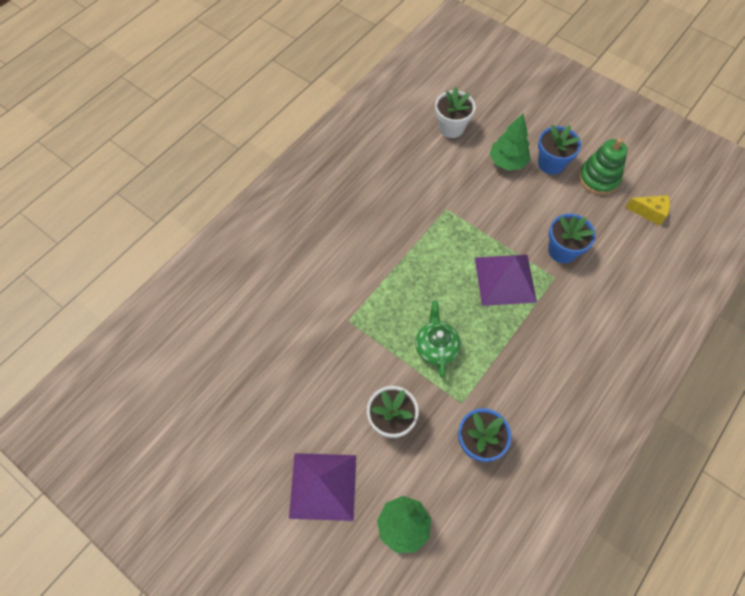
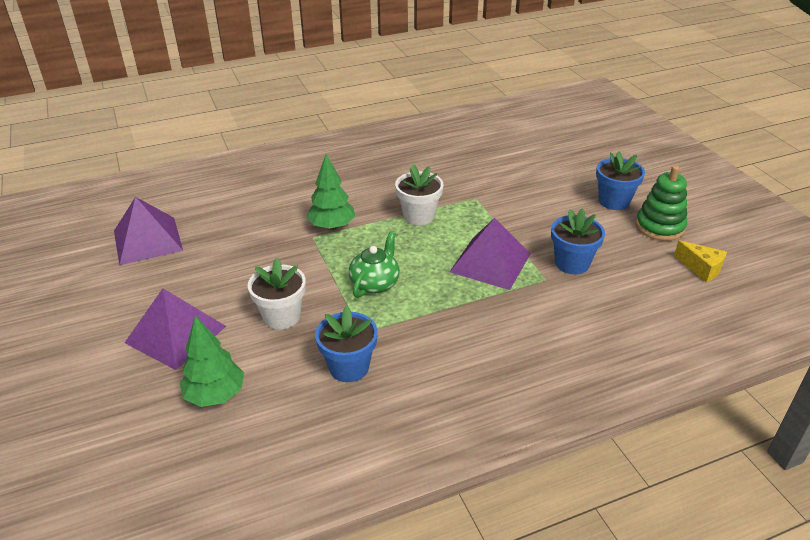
camera: 30 degrees right, 25 degrees down
white flower pot [435,87,476,138] -> white flower pot moved to [395,164,443,225]
green tree [490,113,531,171] -> green tree moved to [306,154,355,230]
none -> purple pyramid [114,197,183,265]

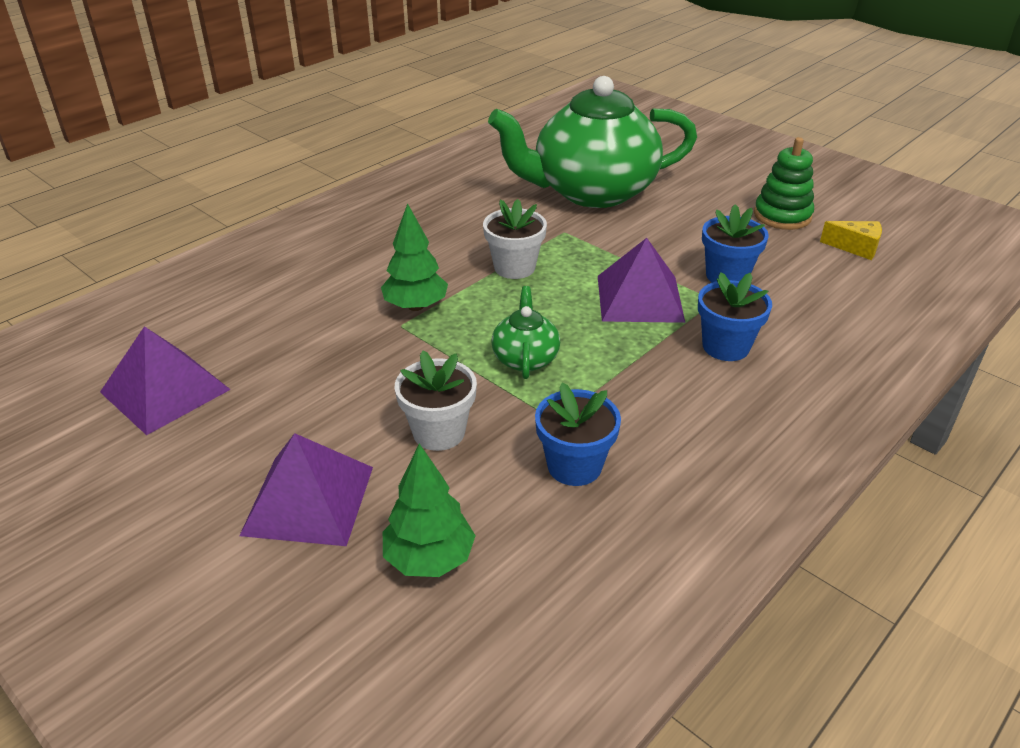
camera: 25 degrees left, 0 degrees up
blue flower pot [596,151,645,210] -> blue flower pot moved to [698,272,772,361]
none -> green teapot [488,76,697,208]

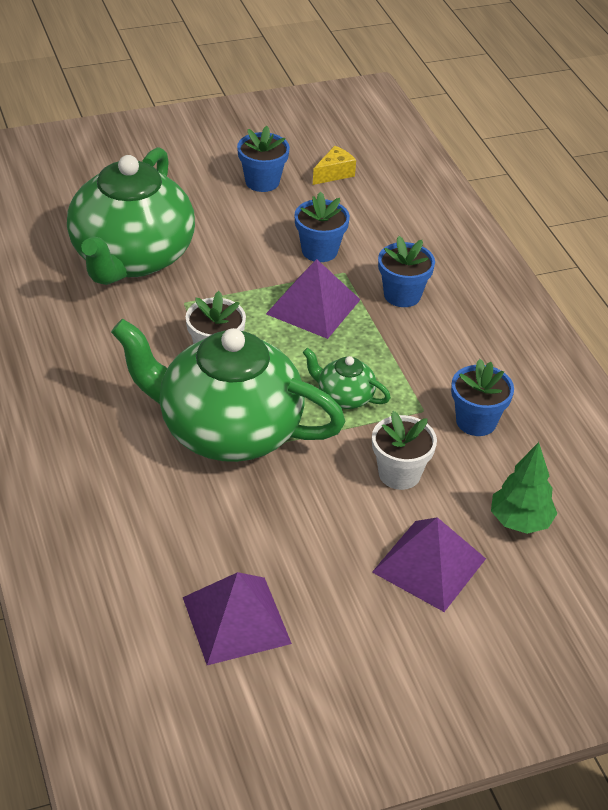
camera: 65 degrees left, 5 degrees up
green tree [381,203,448,311] -> green teapot [111,319,346,462]
green stacking toy [754,137,814,230] -> blue flower pot [237,126,290,192]

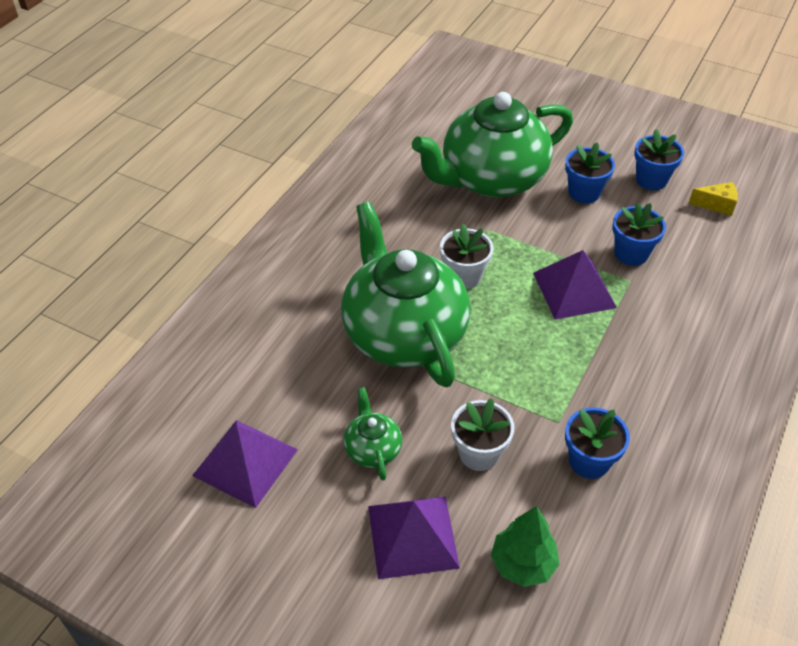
camera: 50 degrees right, 5 degrees up
green teapot [303,348,391,409] -> green teapot moved to [343,387,402,480]
blue flower pot [378,236,435,307] -> blue flower pot moved to [565,142,615,203]

